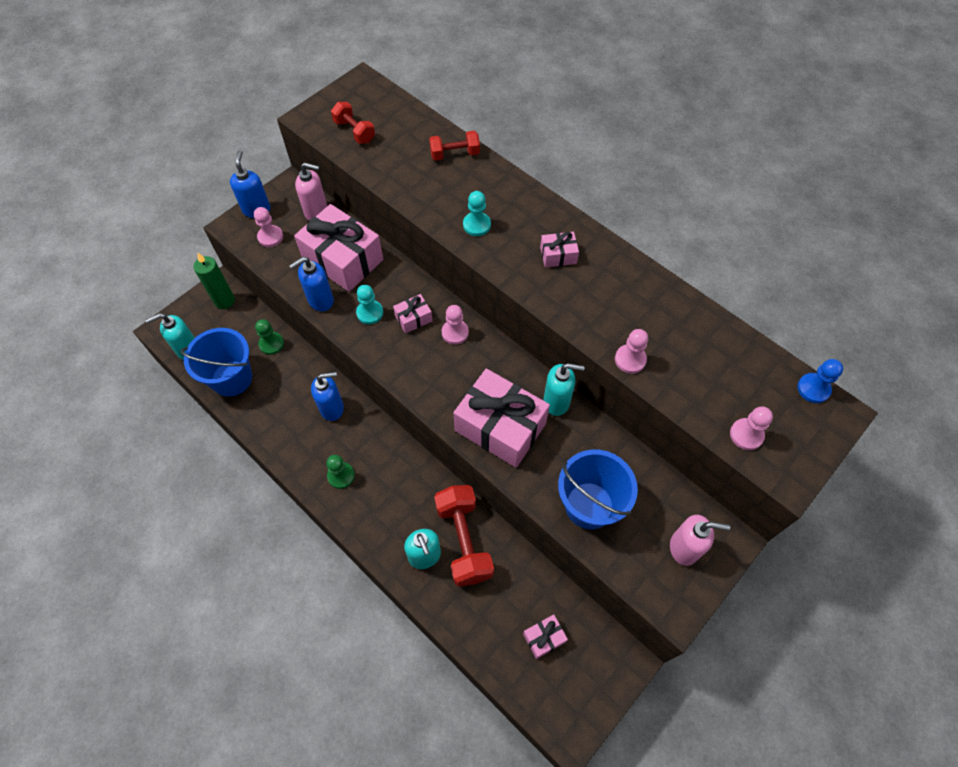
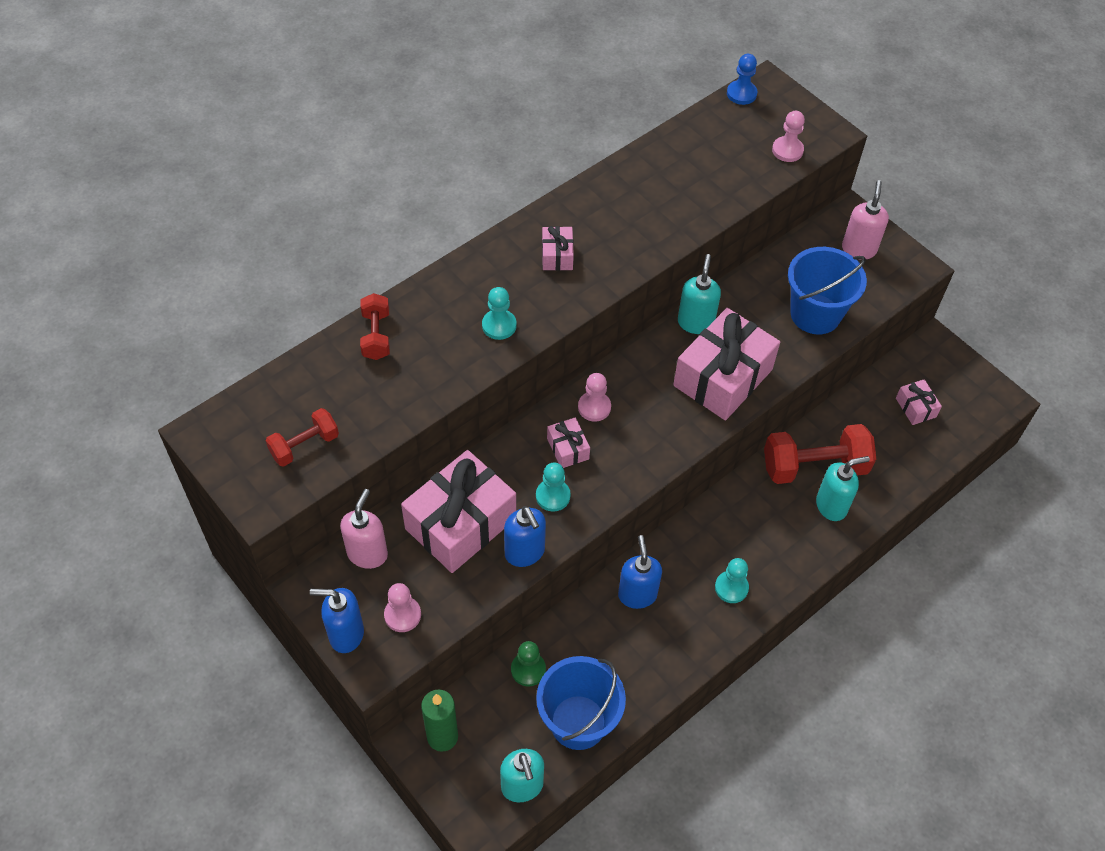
camera: 85 degrees left, 5 degrees down
green pawn [326,455,355,489] -> turquoise pawn [715,558,749,603]
pink pawn [615,329,648,374] -> none

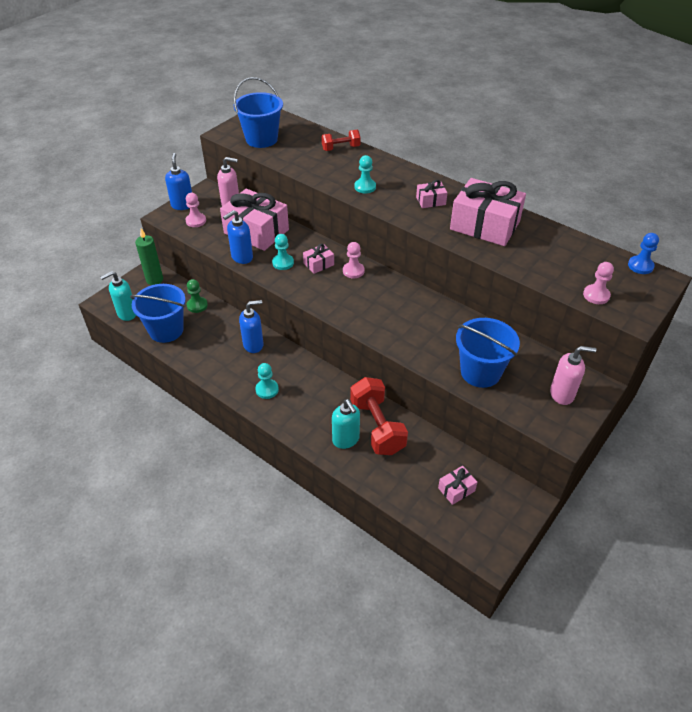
camera: 80 degrees right, 10 degrees down
red dumbbell [266,408,339,467] -> blue bucket [233,77,283,148]
pink gift [673,308,780,420] -> pink gift moved to [450,178,526,246]
turquoise soap dispenser [678,254,721,334] -> none

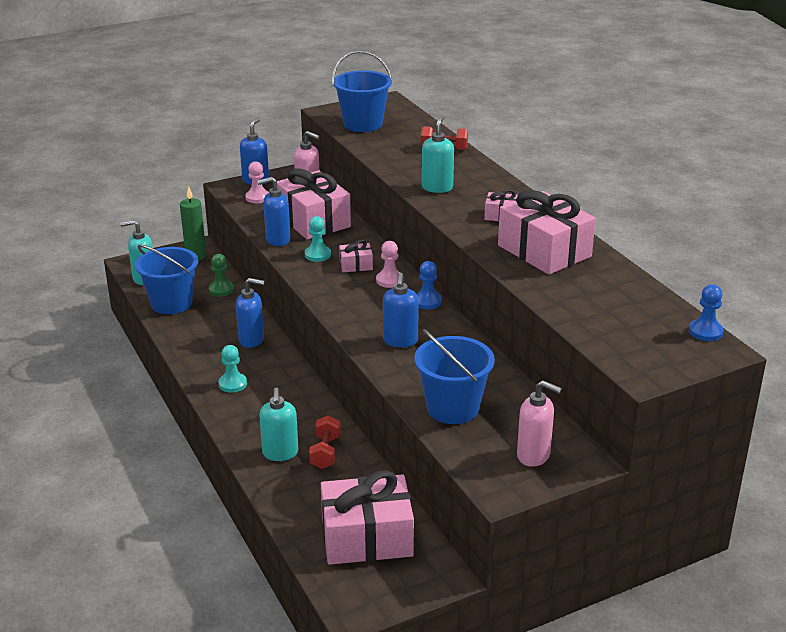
camera: 25 degrees right, 15 degrees down
red dumbbell [350,377,408,455] -> red dumbbell [309,415,341,469], size x0.57
turquoise pawn [355,155,376,193] -> turquoise soap dispenser [422,116,454,193]
pink gift [438,466,477,505] -> pink gift [321,470,414,565], size x2.21
pink pawn [583,262,614,304] -> none
none -> blue soap dispenser [383,273,419,348]
none -> blue pawn [417,261,442,309]

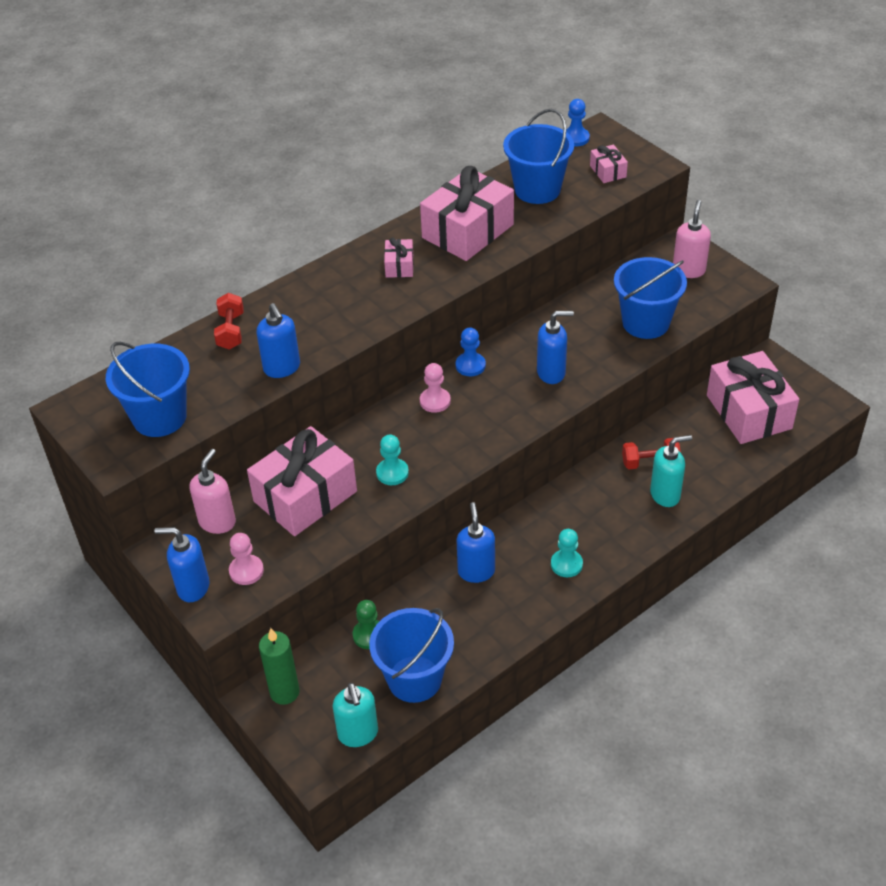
camera: 100 degrees left, 15 degrees up
blue soap dispenser [257,177,291,246] -> blue soap dispenser moved to [257,303,300,378]
pink gift [339,240,373,272] -> pink gift moved to [590,145,628,183]
turquoise soap dispenser [422,116,454,193] -> none
none -> blue bucket [503,109,574,204]

